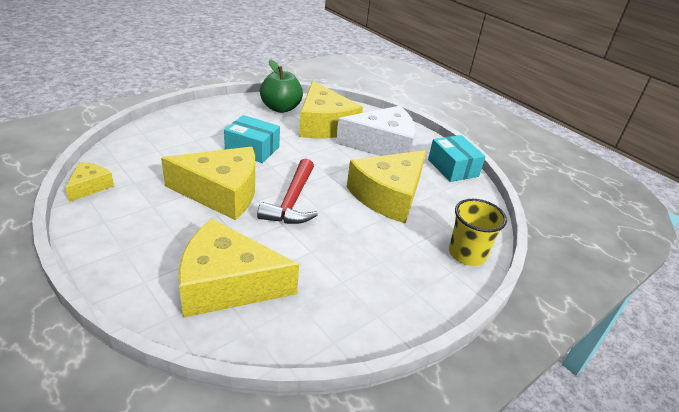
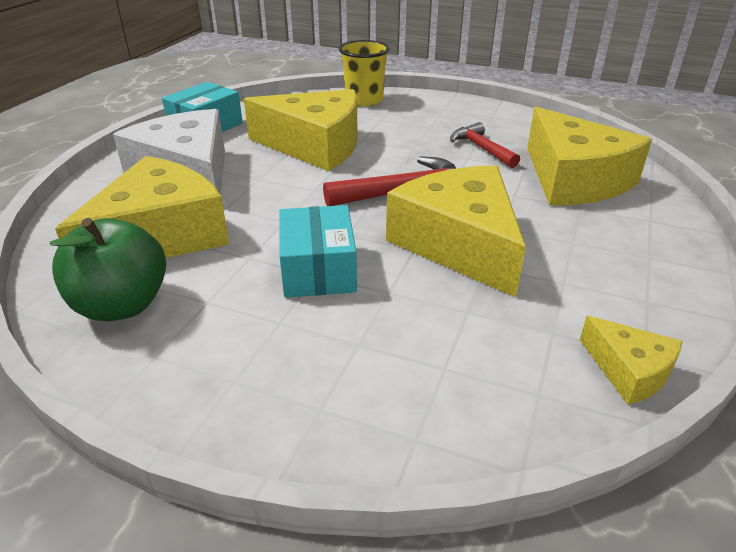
camera: 115 degrees left, 0 degrees up
yellow cheese [65,162,114,202] -> yellow cheese turned 120 degrees counterclockwise [580,315,683,405]
none -> red hammer [450,122,520,168]

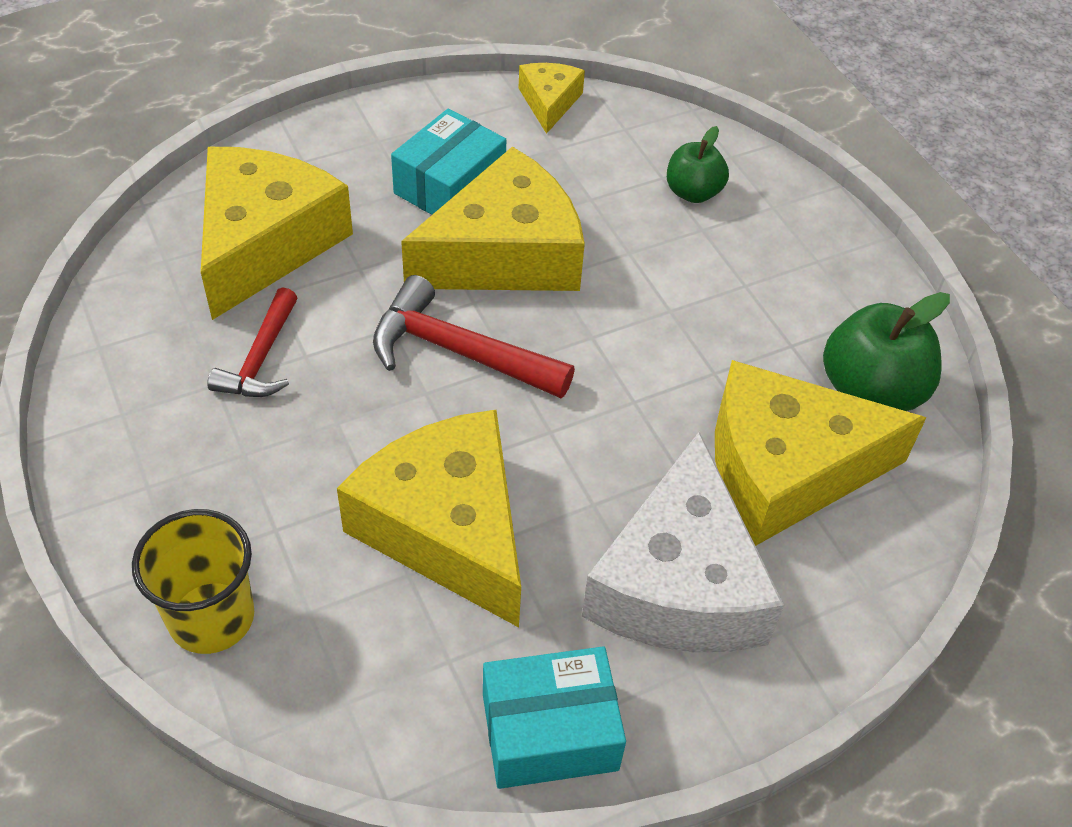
camera: 140 degrees left, 15 degrees up
turquoise box [280,205,357,298] -> turquoise box moved to [391,108,506,215]
yellow cheese [386,166,526,297] -> yellow cheese turned 135 degrees counterclockwise [401,146,585,291]
none -> green apple [667,126,729,203]

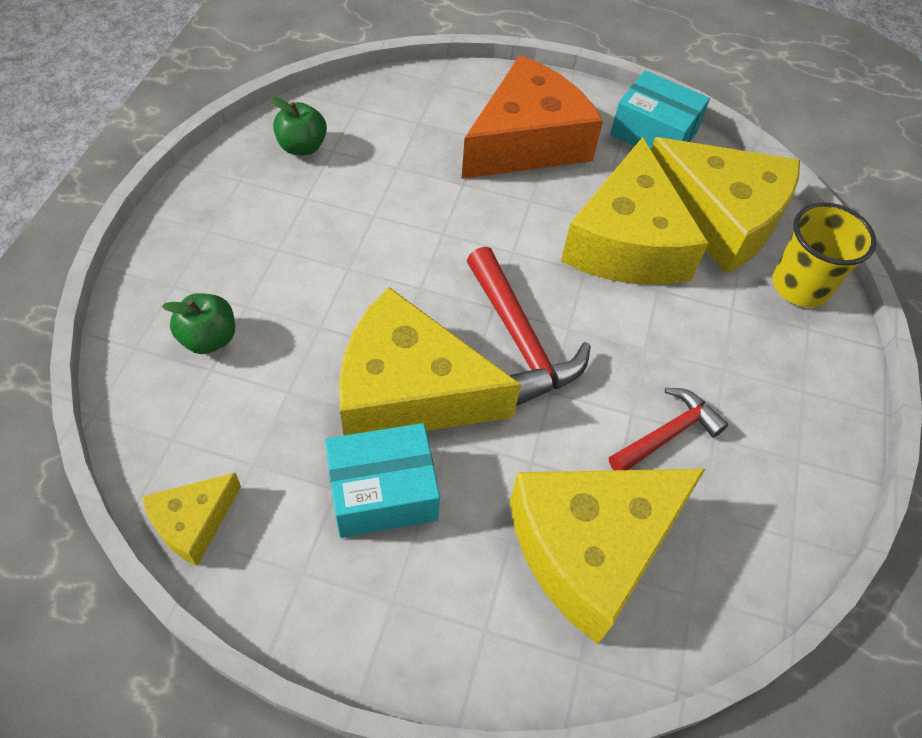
camera: 140 degrees left, 5 degrees up
white cheese [582,432,784,652] -> orange cheese [462,55,603,179]
yellow cheese [715,360,927,546] -> yellow cheese moved to [651,137,800,274]
green apple [823,292,950,411] -> green apple [271,97,327,155], size x0.62

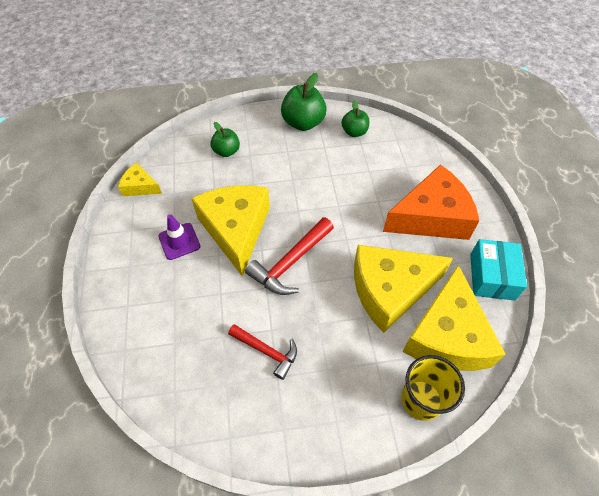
camera: 70 degrees right, 0 degrees up
turquoise box [325,423,440,538] -> purple traffic cone [158,214,201,260]
orange cheese [462,55,603,179] -> orange cheese turned 45 degrees counterclockwise [383,164,479,240]
yellow cheese [510,469,705,644] -> none
none -> green apple [281,73,327,131]

